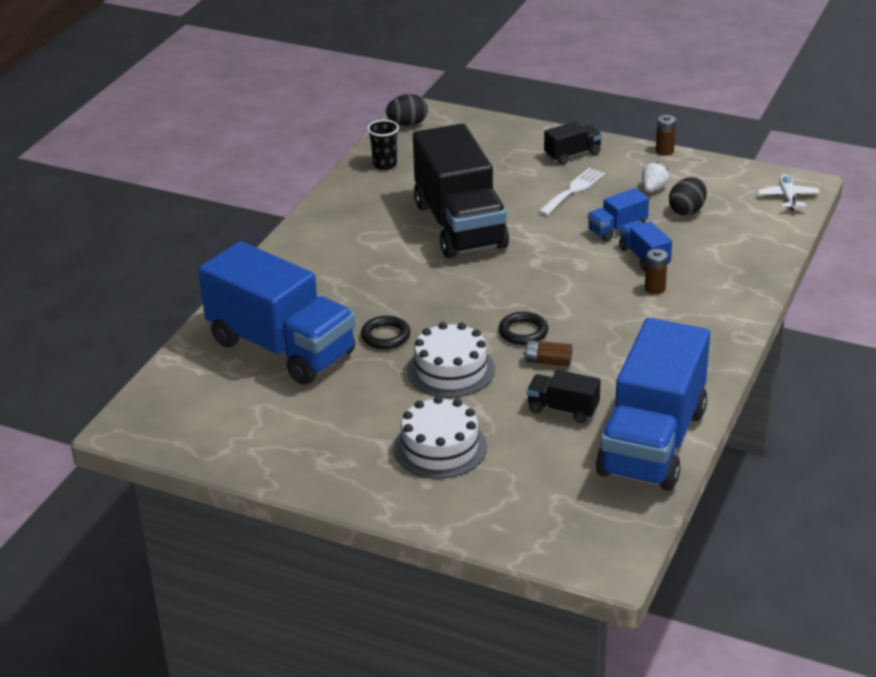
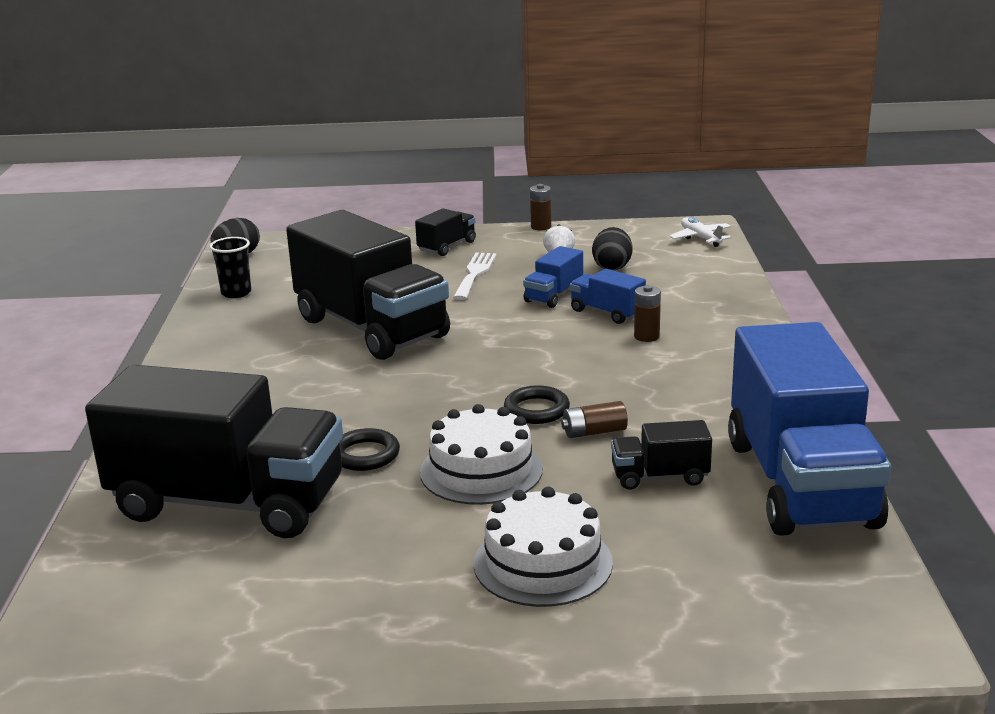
camera: 25 degrees left, 10 degrees down
blue truck [198,241,356,385] -> black truck [85,365,343,538]

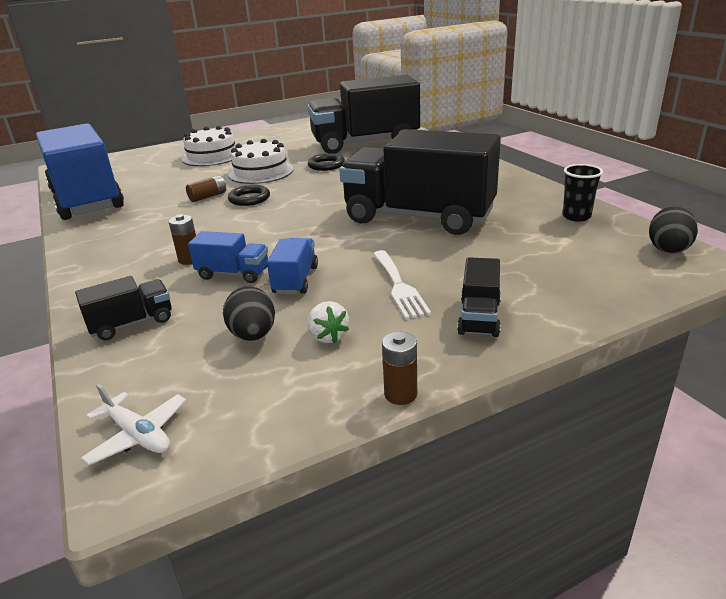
camera: 155 degrees right, 5 degrees up
black truck [611,420,712,490] -> black truck moved to [75,276,172,341]

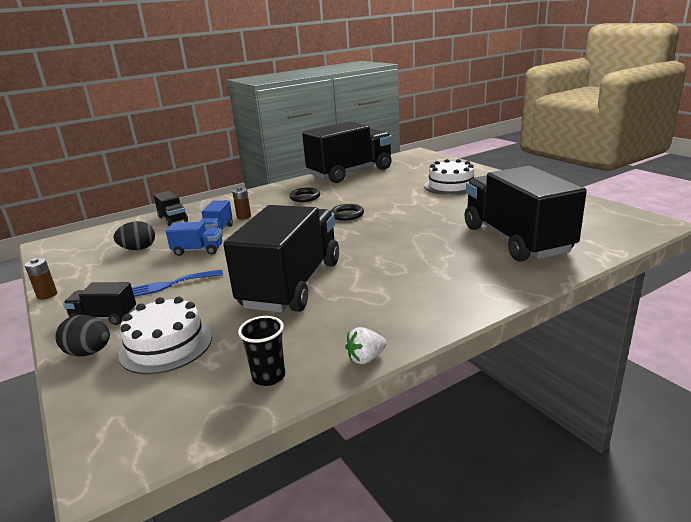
camera: 85 degrees right, 5 degrees down
blue truck [36,123,124,220] -> black truck [302,121,392,183]
white plane [81,384,186,465] -> none
brown battery [186,175,226,202] -> none
white cake [228,139,293,184] -> white cake moved to [118,297,212,374]
black ring [308,153,345,171] -> black ring moved to [289,188,320,202]
white strawberry [308,301,349,343] -> white strawberry moved to [345,327,387,364]
white fork [373,250,431,319] -> blue fork [132,269,223,297]
black egg [649,206,698,253] -> black egg moved to [55,315,110,357]

